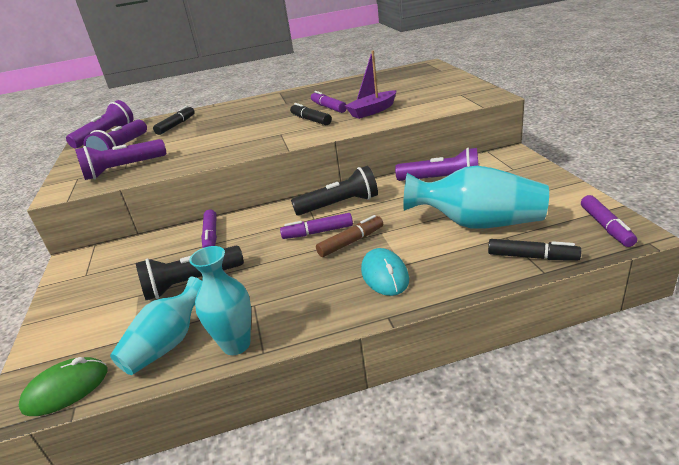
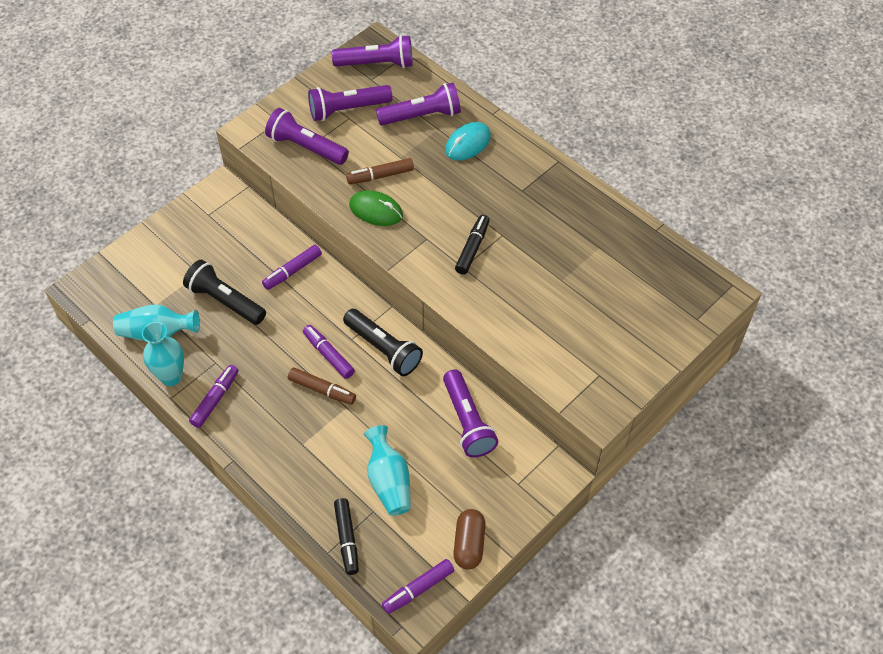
camera: 55 degrees right, 25 degrees up
green mouse [19,357,107,416] -> green mouse moved to [349,190,403,226]
black marker [153,106,195,135] -> purple flashlight [376,83,461,125]
purple marker [311,91,347,113] -> purple marker moved to [189,365,238,428]
purple boat [345,51,397,119] -> none
turquoise mouse [361,248,409,296] -> turquoise mouse moved to [445,122,491,161]
turquoise vase [403,166,549,228] -> turquoise vase [364,425,411,516], size x0.66
none -> brown marker [346,158,414,184]
none -> brown capsule [453,509,486,570]

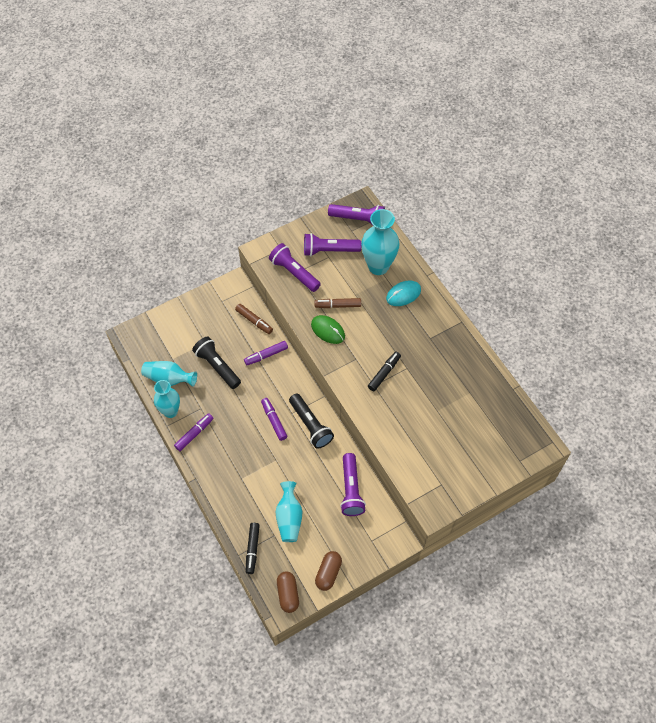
camera: 15 degrees right, 5 degrees up
brown marker [288,368,356,405] -> brown marker moved to [235,304,273,334]
purple flashlight [376,83,461,125] -> turquoise vase [361,209,400,275]
purple marker [382,559,455,614] -> brown capsule [277,571,299,613]

